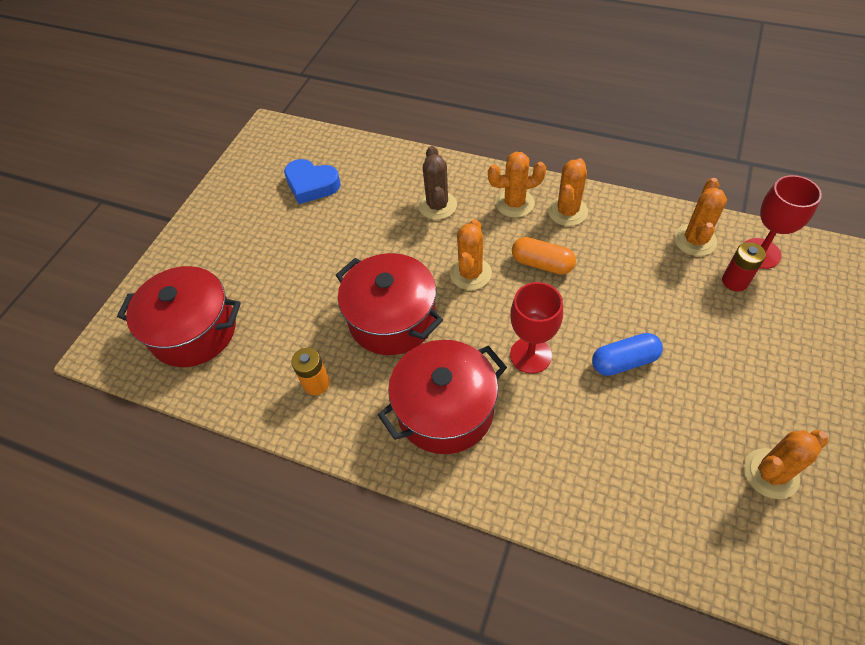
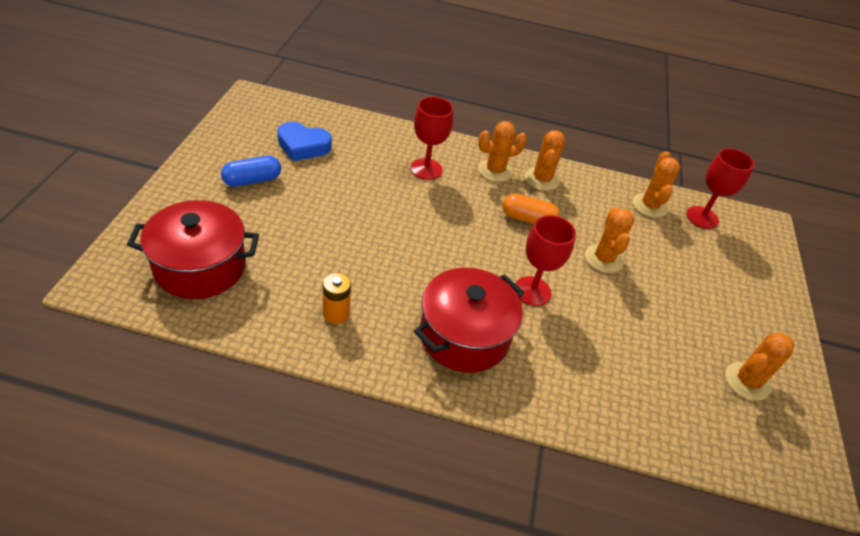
camera: 20 degrees left, 10 degrees down
red pot [336,253,443,355] -> none
brown cactus [418,146,457,220] -> red goblet [411,97,453,180]
orange cactus [450,219,492,290] -> orange cactus moved to [585,207,634,273]
blue capsule [592,333,663,376] -> blue capsule moved to [221,156,281,187]
red battery [722,242,766,291] -> none

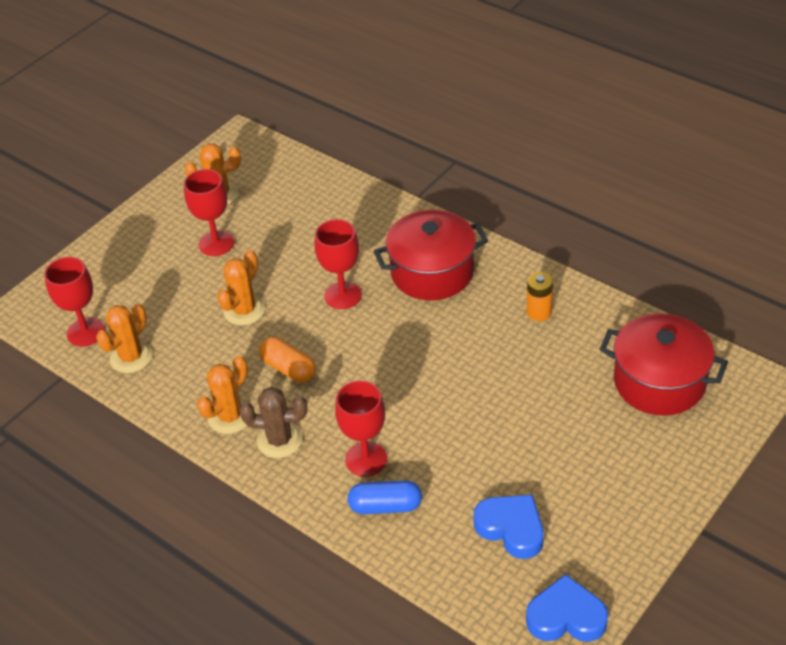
camera: 145 degrees left, 0 degrees up
blue capsule [221,156,281,187] -> blue capsule moved to [347,480,422,514]
orange cactus [478,121,527,182] -> brown cactus [239,387,307,458]
none -> red goblet [184,169,234,256]
none -> blue heart [526,574,608,642]

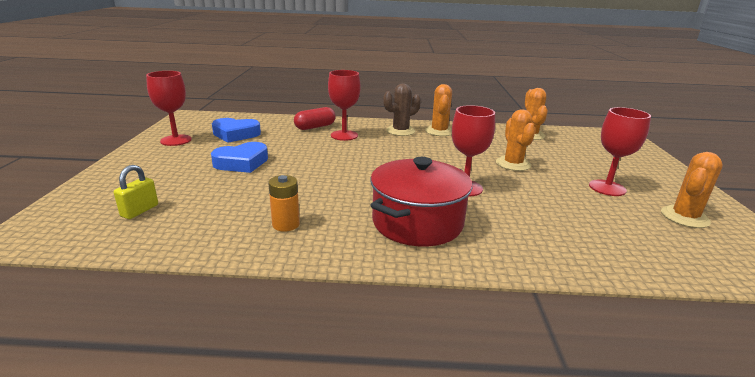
camera: 140 degrees right, 20 degrees down
red goblet [44,257,105,347] -> red goblet moved to [146,71,192,146]
orange capsule [259,337,316,383] -> none
blue capsule [347,480,422,514] -> red capsule [294,107,336,130]
blue heart [526,574,608,642] -> blue heart moved to [211,142,268,173]
red pot [600,313,728,416] -> yellow padlock [114,165,158,219]

